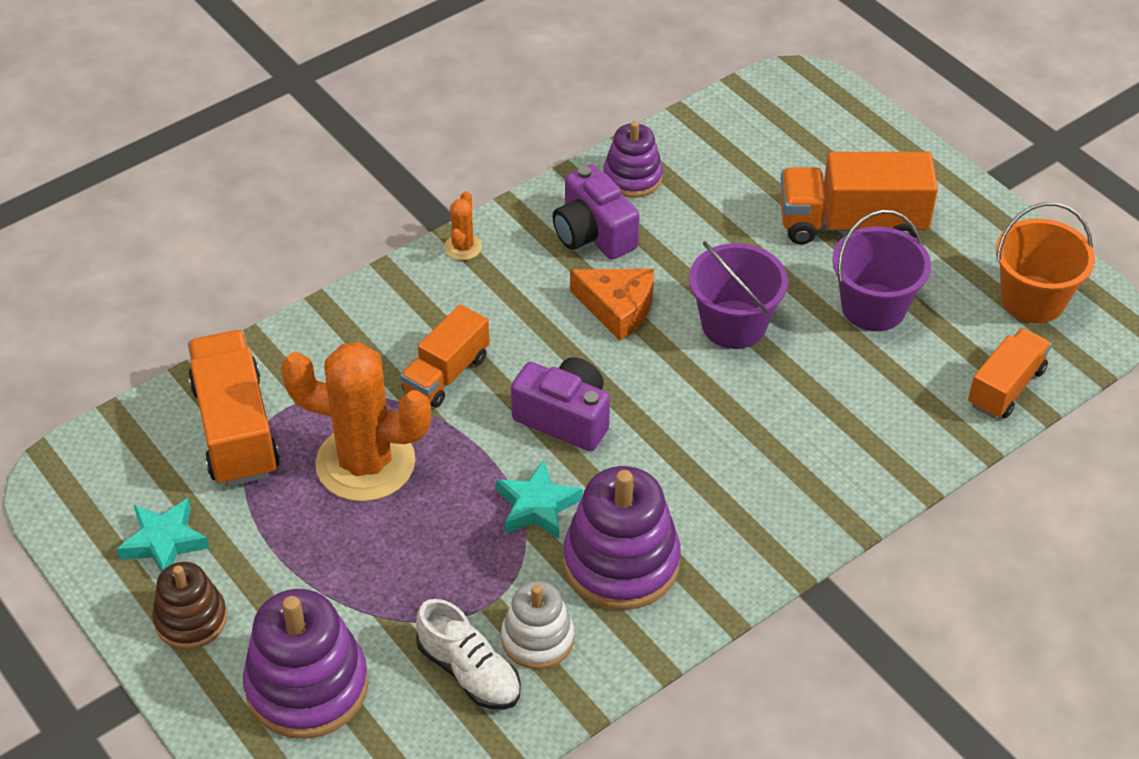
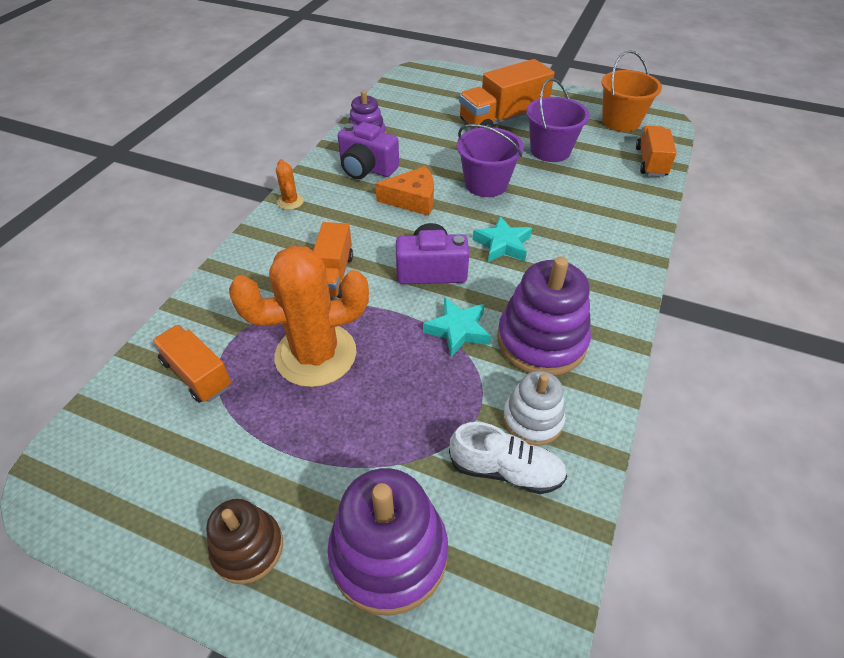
camera: 30 degrees left, 0 degrees up
turquoise star [117,498,210,572] -> turquoise star moved to [473,216,532,262]
orange truck [188,330,280,487] -> orange truck [152,325,231,403], size x0.63

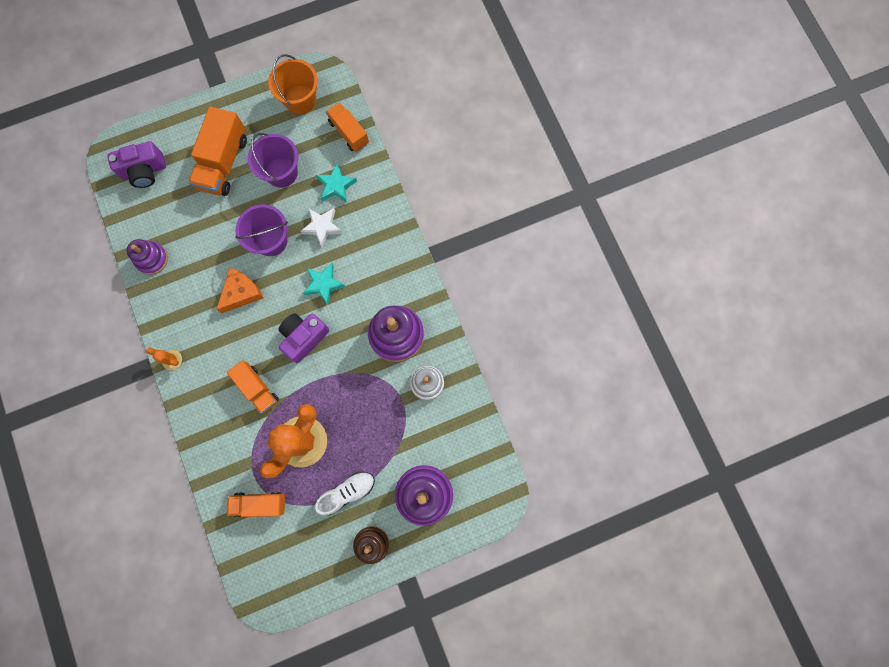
camera: 45 degrees left, 30 degrees up
purple camera [338,122,399,179] -> purple camera moved to [107,141,166,188]
turquoise star [423,297,491,357] -> turquoise star moved to [316,163,357,203]
white shoe [449,422,567,494] -> white shoe moved to [315,471,375,516]
none -> white star [300,208,342,247]

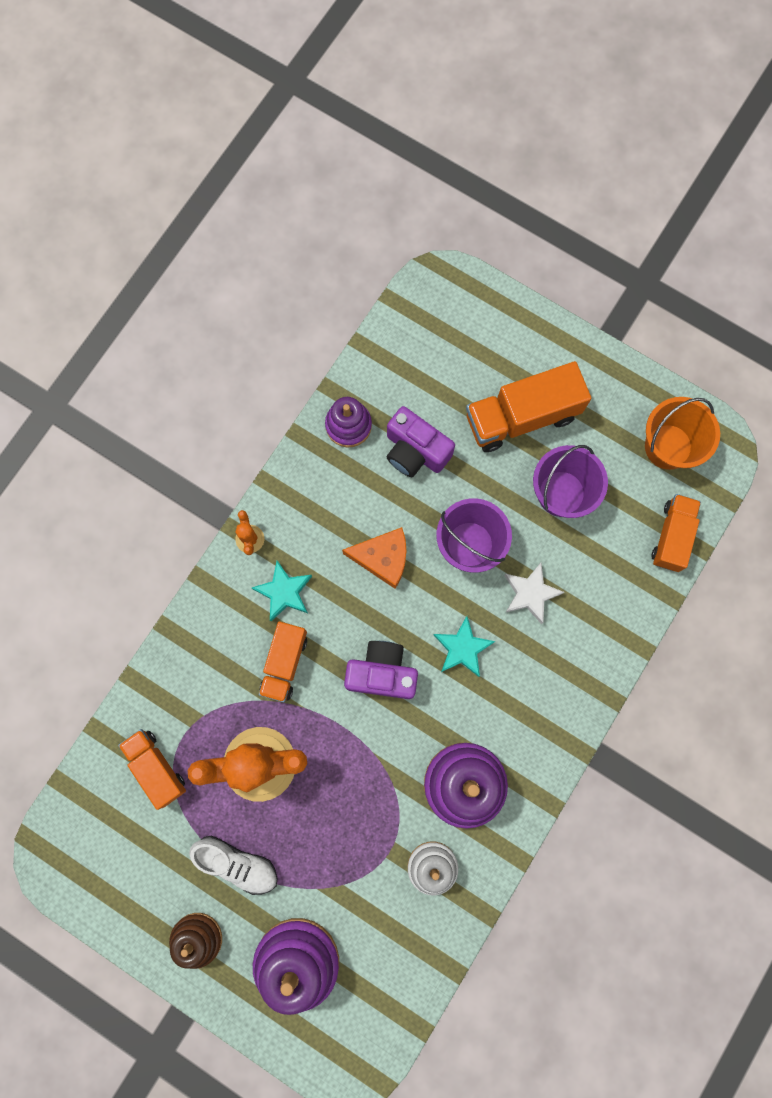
camera: 55 degrees right, 0 degrees up
purple camera [107,141,166,188] -> purple camera moved to [387,406,455,477]
turquoise star [316,163,357,203] -> turquoise star moved to [252,561,312,621]

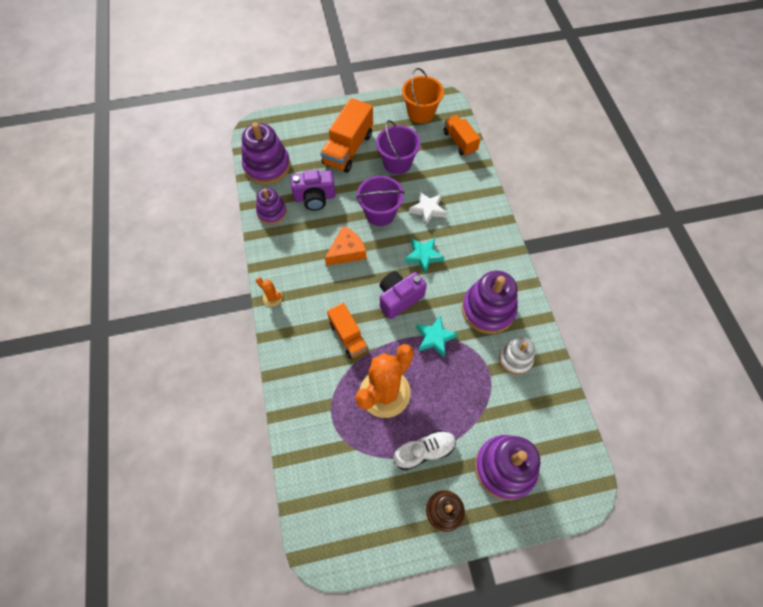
camera: 45 degrees left, 15 degrees down
orange truck [118,729,186,810] -> none
turquoise star [252,561,312,621] -> turquoise star moved to [416,316,458,357]
none -> purple stacking toy [242,122,290,185]

